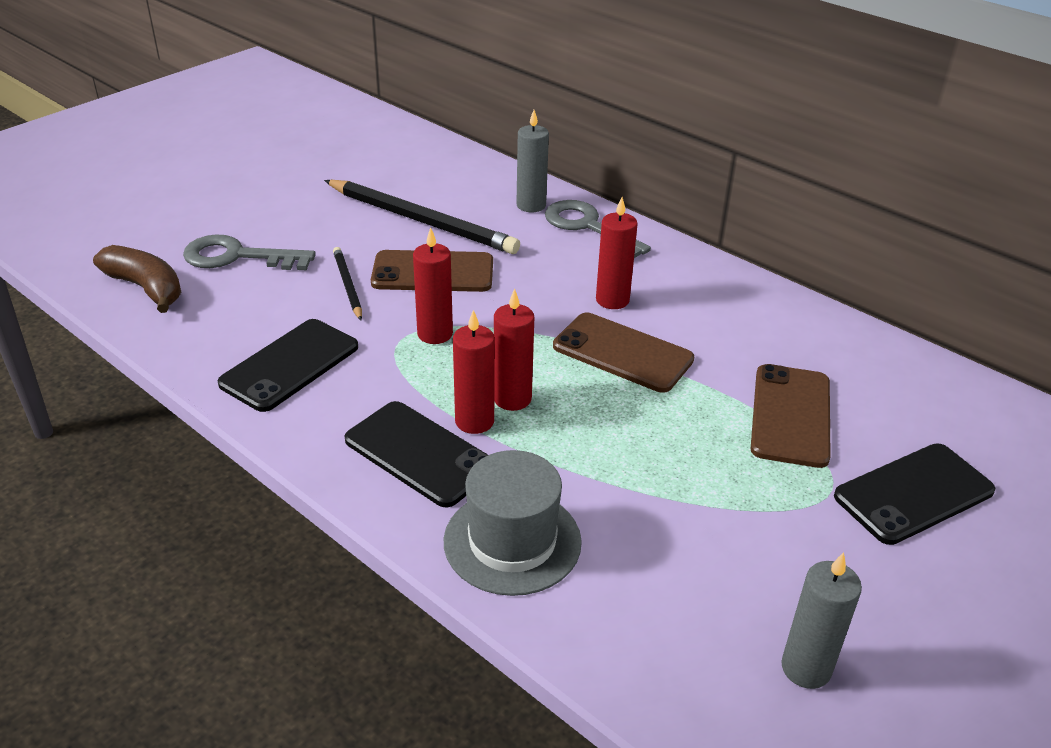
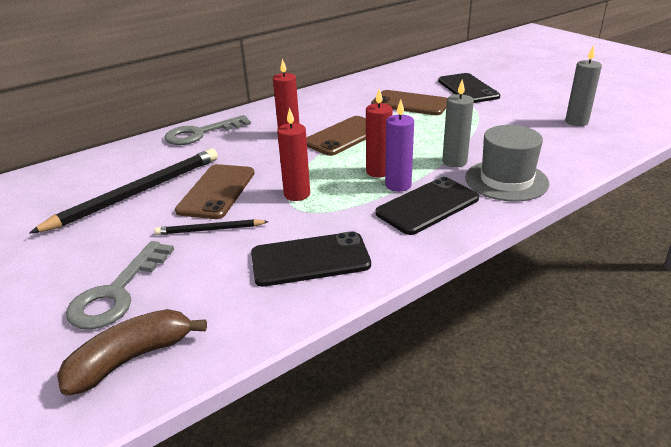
camera: 75 degrees left, 5 degrees down
black phone [217,319,358,412] -> black phone turned 60 degrees counterclockwise [251,231,371,287]
red candle [453,310,495,434] -> purple candle [385,99,414,192]
grey candle [516,110,549,213] -> grey candle moved to [442,79,474,167]

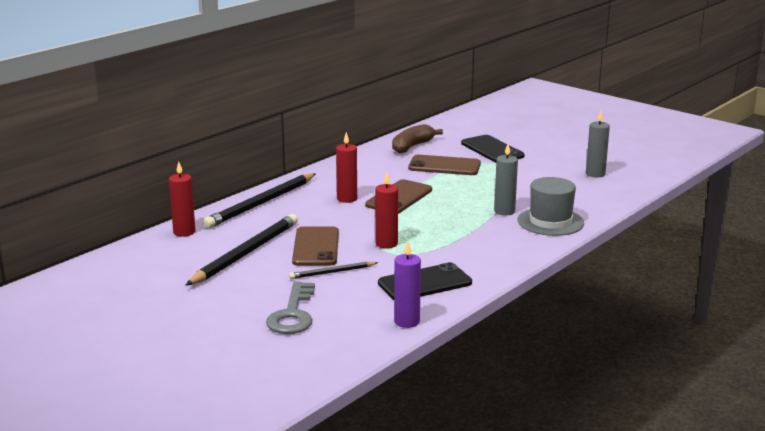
camera: 15 degrees left, 10 degrees down
brown banana [57,309,207,396] -> brown banana moved to [392,124,443,153]
grey key [164,115,251,145] -> black pencil [203,173,316,228]
red candle [366,89,392,178] -> red candle moved to [169,162,195,237]
black phone [375,177,479,235] -> none
purple candle [385,99,414,192] -> purple candle moved to [394,241,421,328]

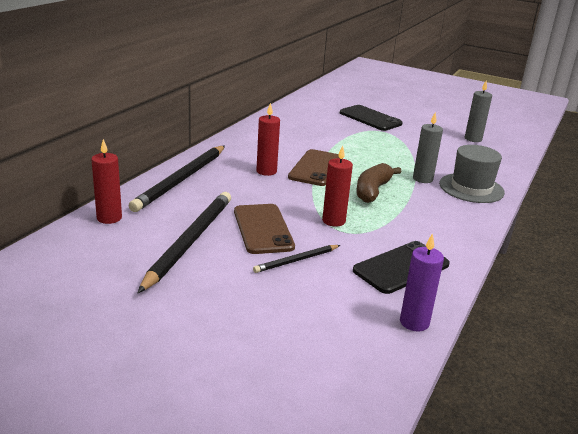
camera: 15 degrees left, 5 degrees up
grey key [266,282,315,334] -> none
brown banana [392,124,443,153] -> brown banana moved to [357,163,401,203]
brown phone [408,155,481,175] -> none

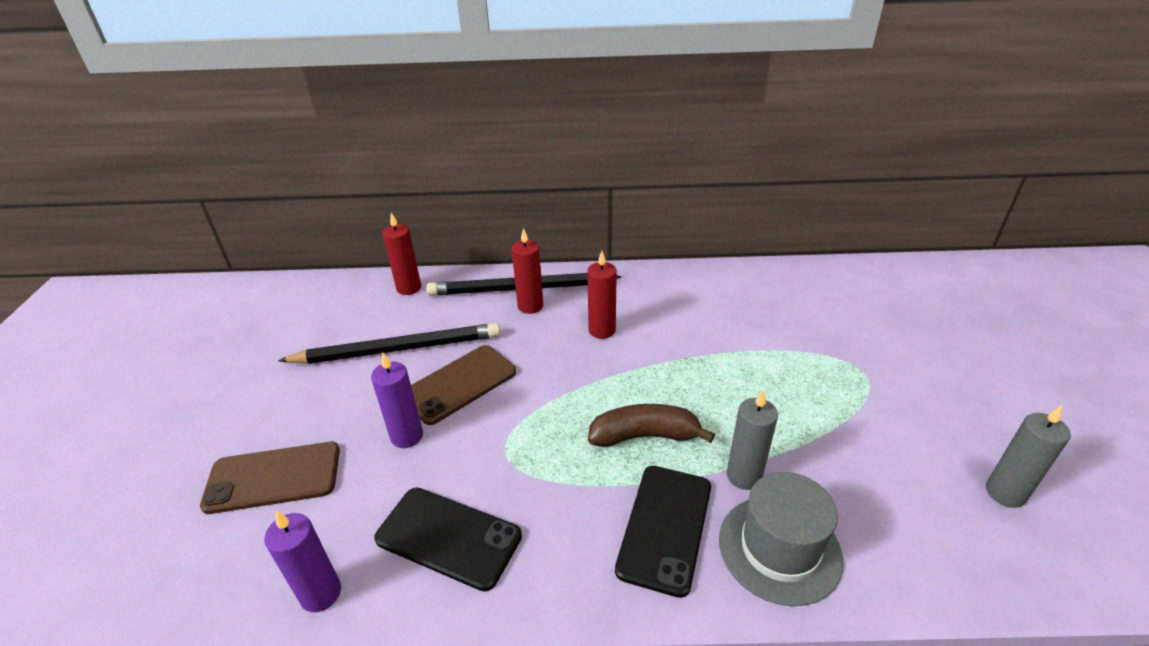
camera: 65 degrees right, 10 degrees up
black pencil [253,245,340,273] -> purple candle [371,353,423,448]
brown phone [288,149,339,186] -> brown phone moved to [200,442,340,514]
red candle [322,145,353,227] -> red candle moved to [512,228,543,314]
black phone [340,105,403,131] -> black phone moved to [615,466,711,598]

